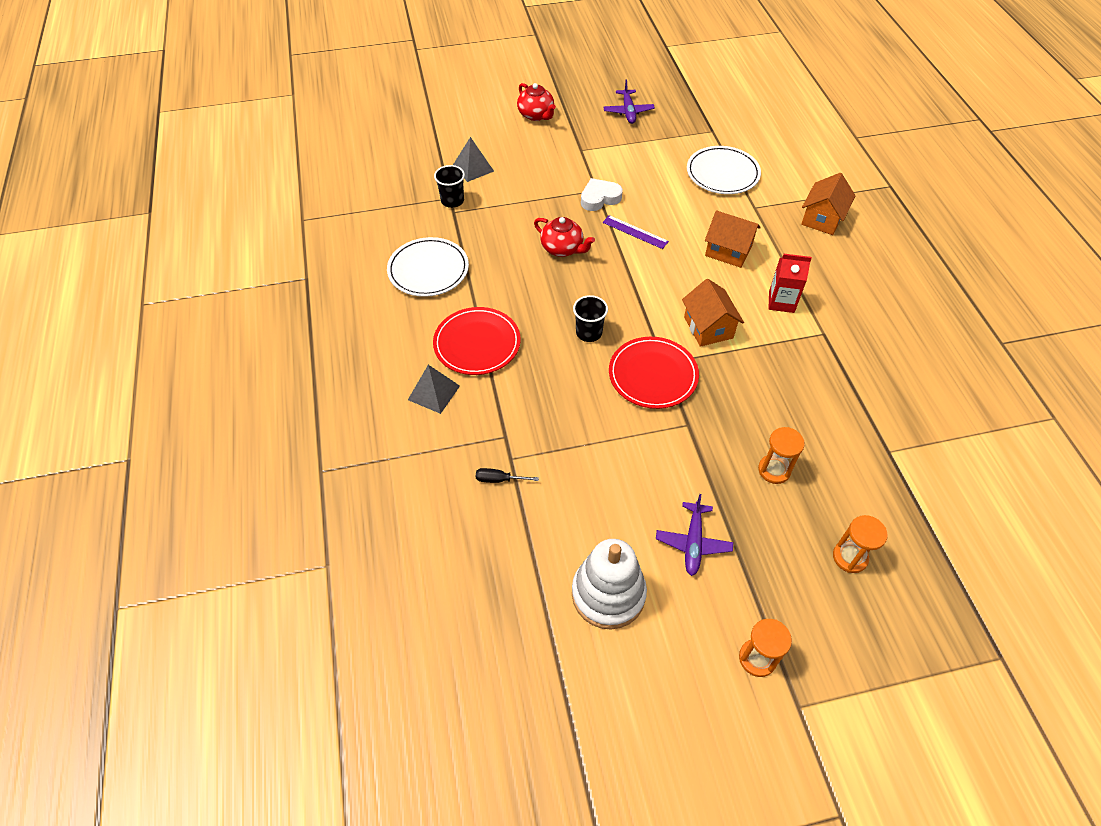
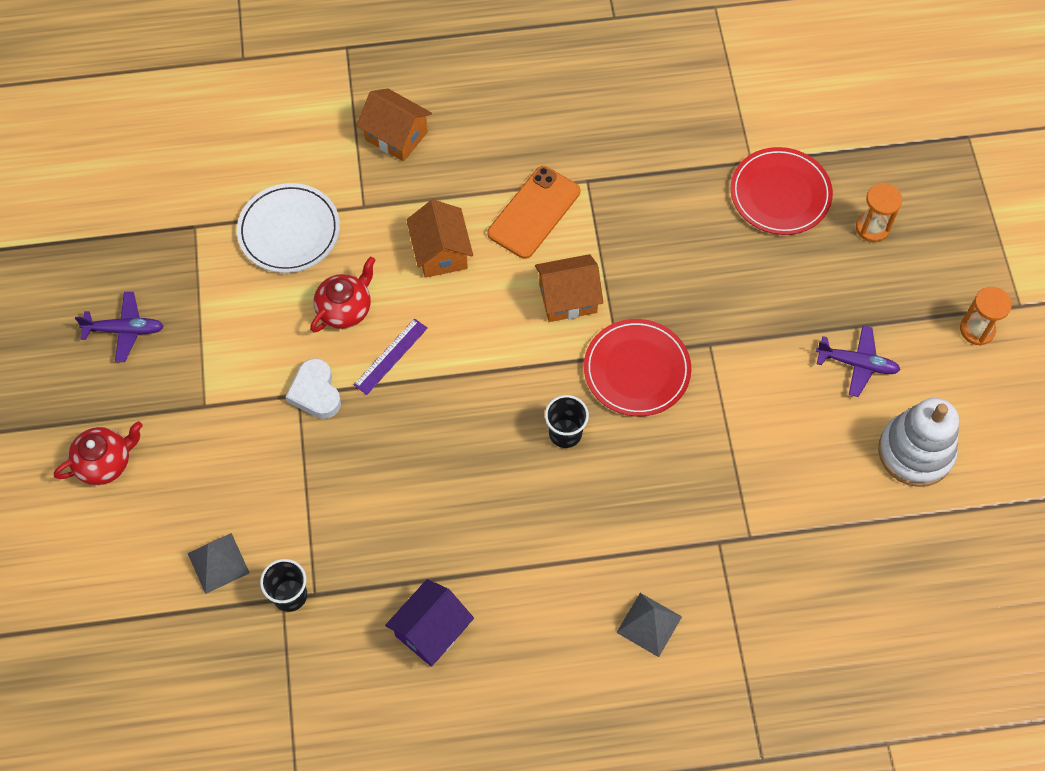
camera: 85 degrees left, 10 degrees up
white plate [387,237,469,297] -> purple house [385,579,474,667]
red plate [433,307,521,375] -> red plate moved to [731,147,833,235]
black screwdriver [476,468,539,483] -> none
red teapot [534,217,595,257] -> red teapot moved to [310,256,375,333]
orange house [705,210,761,268] -> orange house turned 45 degrees counterclockwise [406,200,473,278]
orange hourglass [758,427,805,484] -> none
red carton [768,254,812,313] -> orange phone [487,166,580,259]

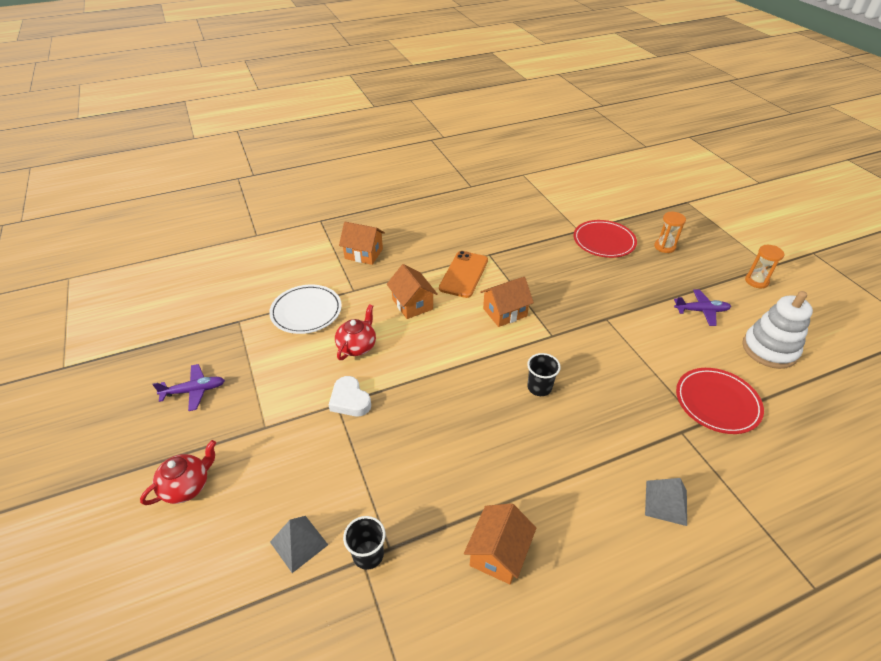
camera: 15 degrees left, 20 degrees down
purple ruler [354,318,428,395] -> none
purple house [385,579,474,667] -> orange house [464,503,536,584]
red plate [584,319,691,416] -> red plate moved to [676,368,764,434]

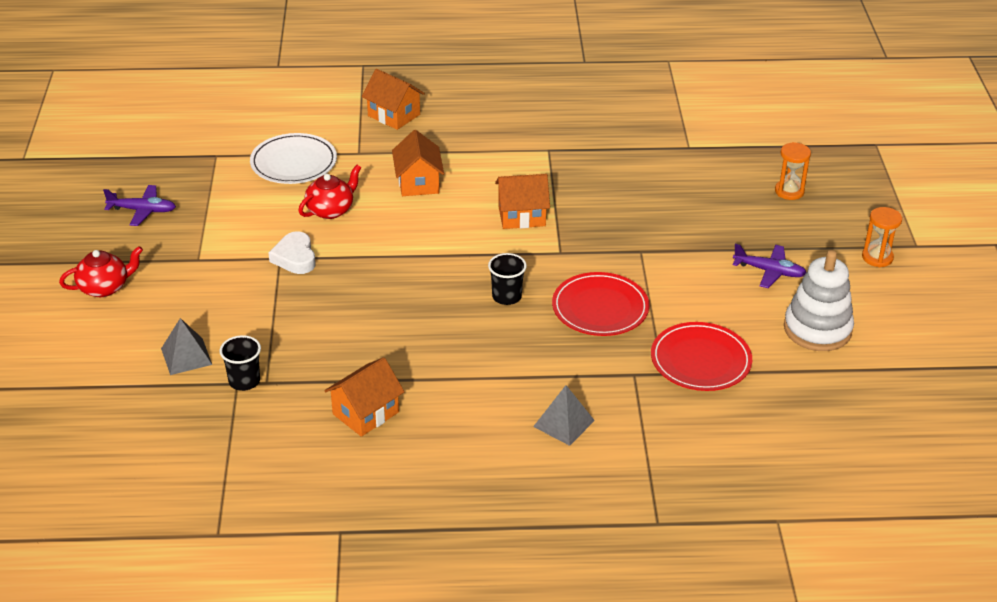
camera: 20 degrees right, 5 degrees down
orange phone [439,251,488,298] -> none
red plate [574,220,637,258] -> red plate moved to [552,272,649,336]

